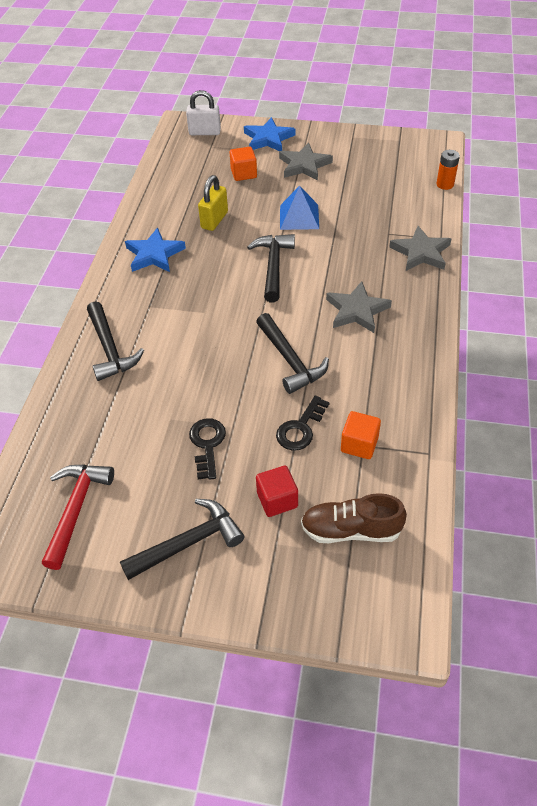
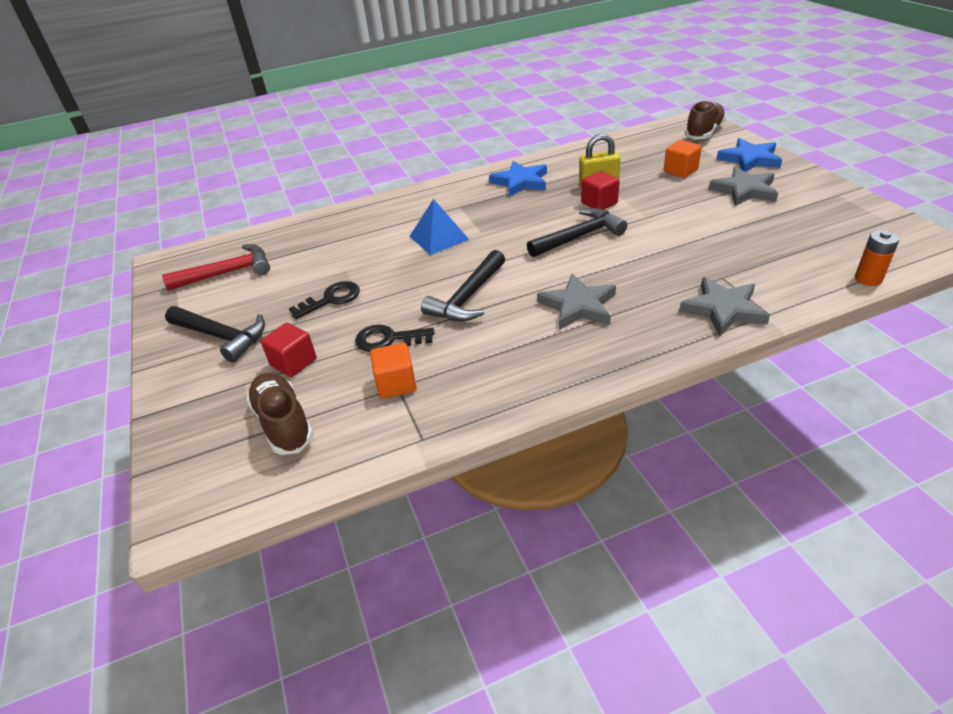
camera: 60 degrees right, 10 degrees down
black hammer [87,301,144,381] -> none
white padlock [186,90,221,135] -> brown shoe [685,100,726,139]
blue pyramid [280,186,319,230] -> blue pyramid moved to [409,199,469,255]
none -> red cube [581,171,619,210]

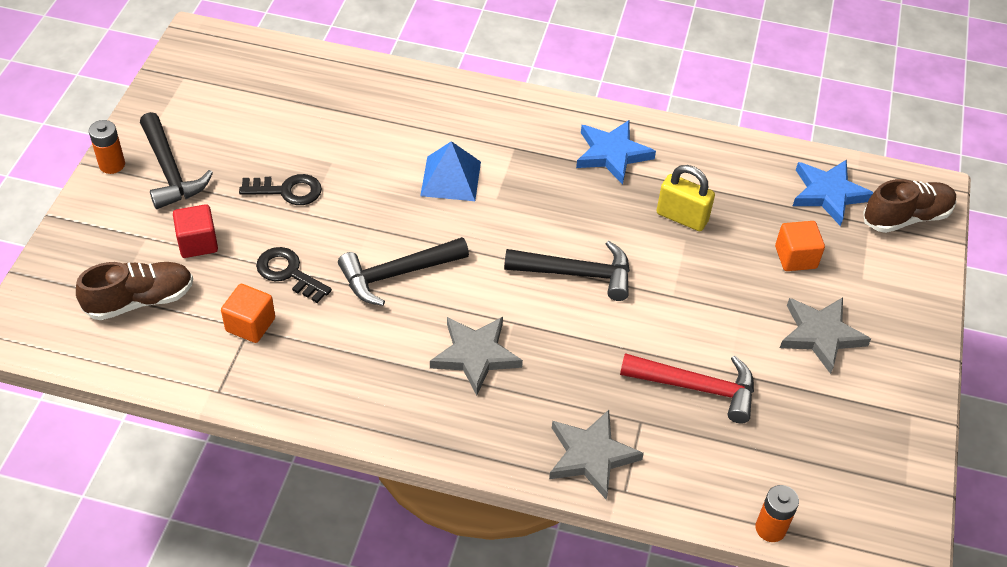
camera: 30 degrees right, 10 degrees up
red hammer [162,244,270,290] -> red hammer moved to [620,353,754,423]
brown shoe [247,373,314,455] -> brown shoe turned 60 degrees clockwise [76,262,193,320]
red cube [581,171,619,210] -> none
blue star [717,138,782,172] -> blue star moved to [793,159,874,226]
none -> orange battery [89,120,125,174]

